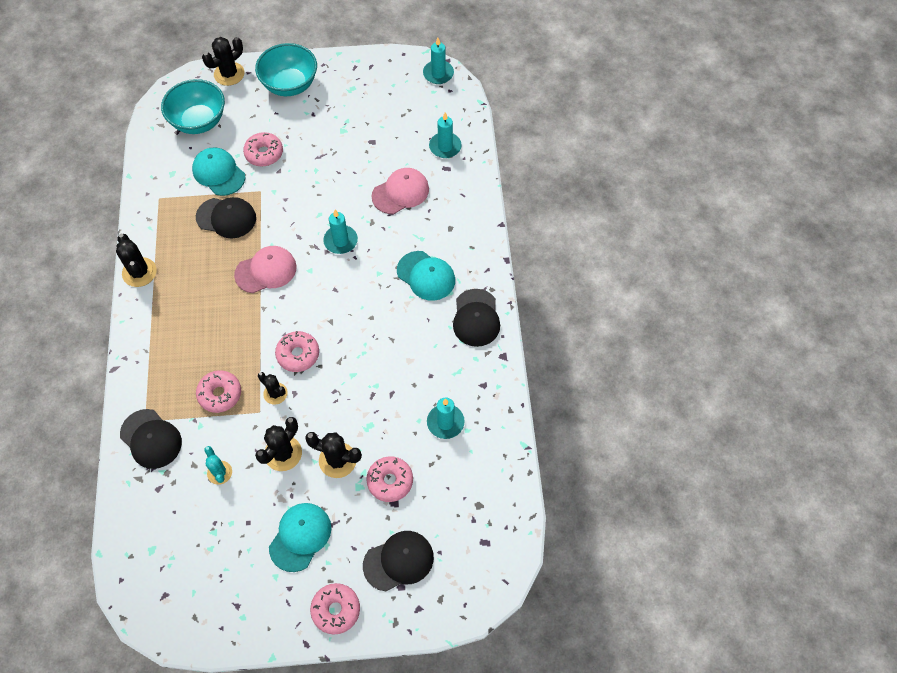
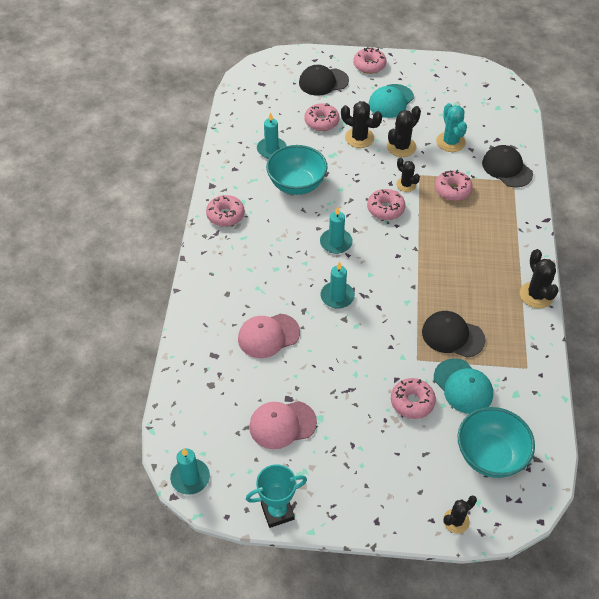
camera: 170 degrees left, 10 degrees down
black cactus [202,37,245,86] -> black cactus [443,495,477,533], size x0.66
turquoise cactus [204,446,232,485] -> turquoise cactus [436,103,467,152], size x1.52
pink cap [234,246,297,293] -> pink cap moved to [249,401,317,449]
turquoise bowl [255,43,317,96] -> turquoise bowl moved to [266,145,327,195]
turquoise cap [397,251,455,301] -> none
turquoise candle [429,112,462,158] -> turquoise candle moved to [320,207,353,254]
black cap [453,289,500,347] -> pink donut [206,195,245,227]
none -> turquoise trophy [246,464,307,528]

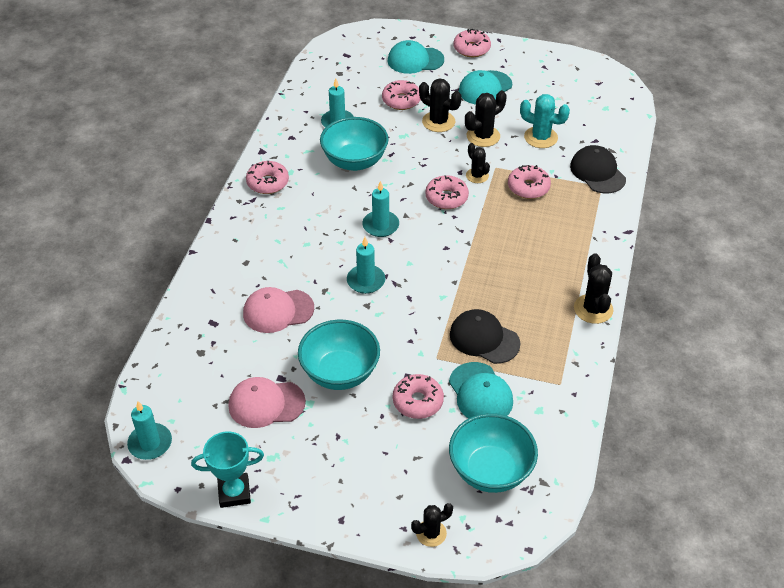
camera: 10 degrees right, 5 degrees down
black cap [299,65,349,96] -> turquoise cap [388,40,444,74]
turquoise cactus [436,103,467,152] -> turquoise cactus turned 60 degrees counterclockwise [520,94,570,148]
none -> turquoise bowl [298,320,380,390]

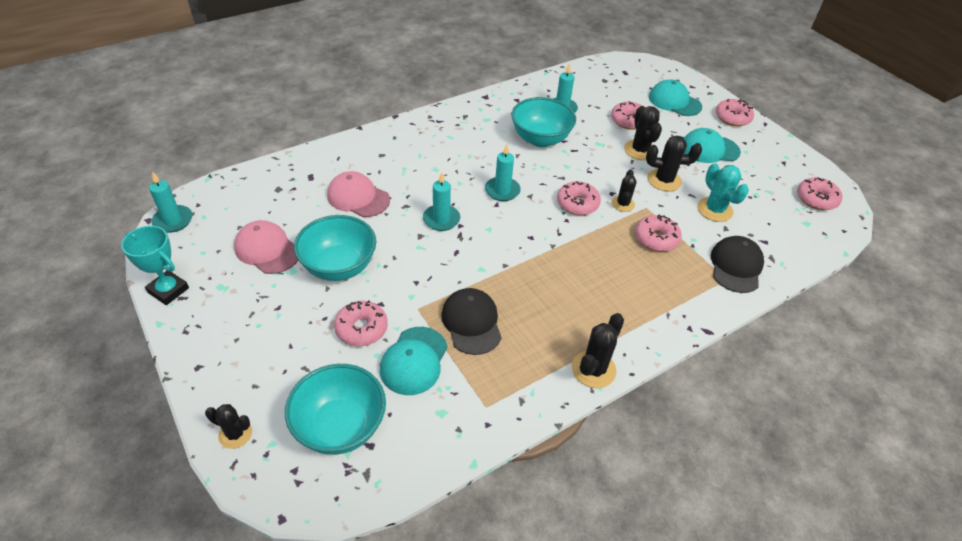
camera: 40 degrees right, 0 degrees up
pink donut [246,161,289,194] -> pink donut moved to [797,177,842,210]

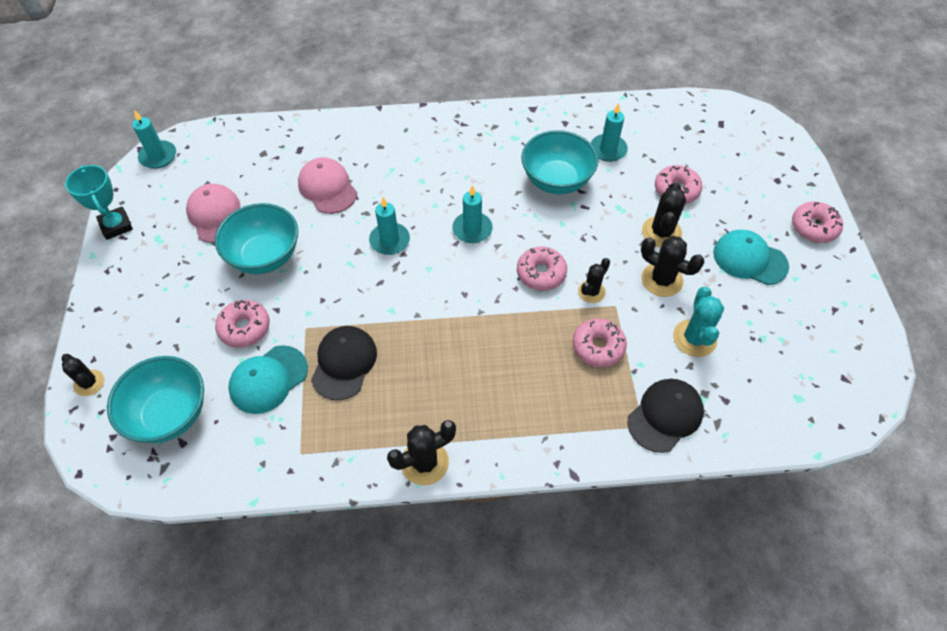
camera: 30 degrees right, 10 degrees up
turquoise cap [649,79,702,116] -> none
pink donut [797,177,842,210] -> none

